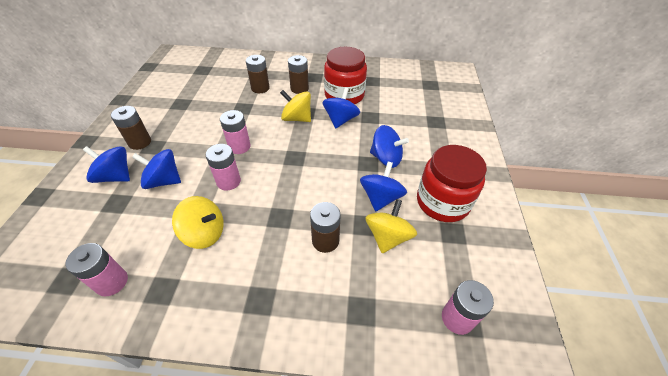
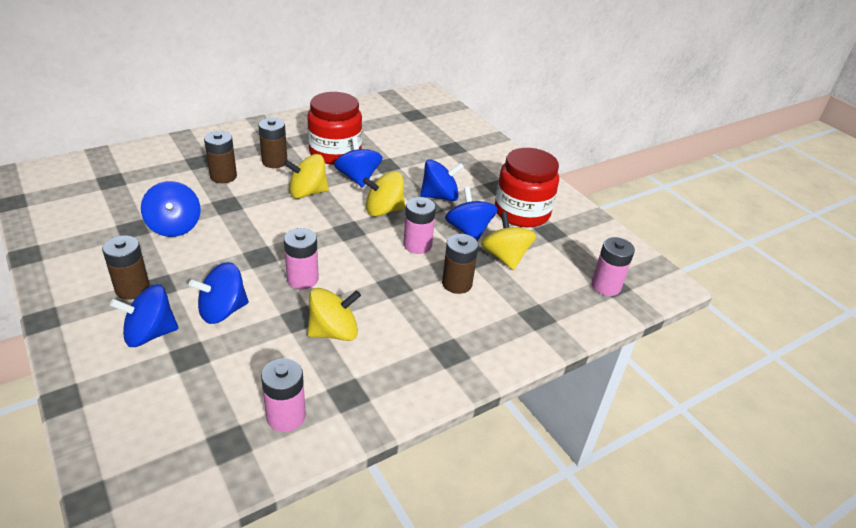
camera: 40 degrees left, 10 degrees down
pink battery [220,110,251,154] -> pink battery moved to [404,197,436,254]
none -> blue spinning top [141,181,201,237]
none -> yellow spinning top [363,171,405,217]

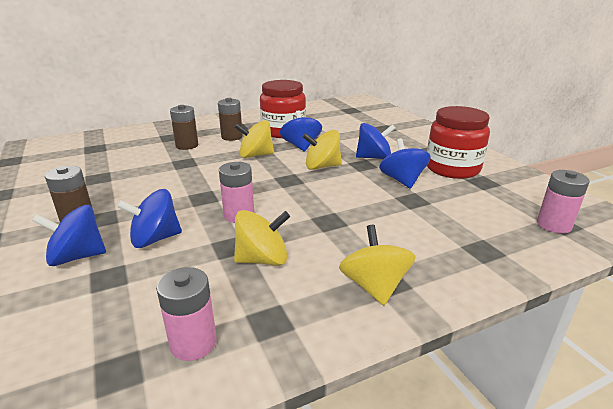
camera: 10 degrees right, 10 degrees down
blue spinning top [141,181,201,237] -> none
pink battery [404,197,436,254] -> none
brown battery [442,234,479,294] -> none
yellow spinning top [481,212,536,270] -> yellow spinning top moved to [339,225,415,305]

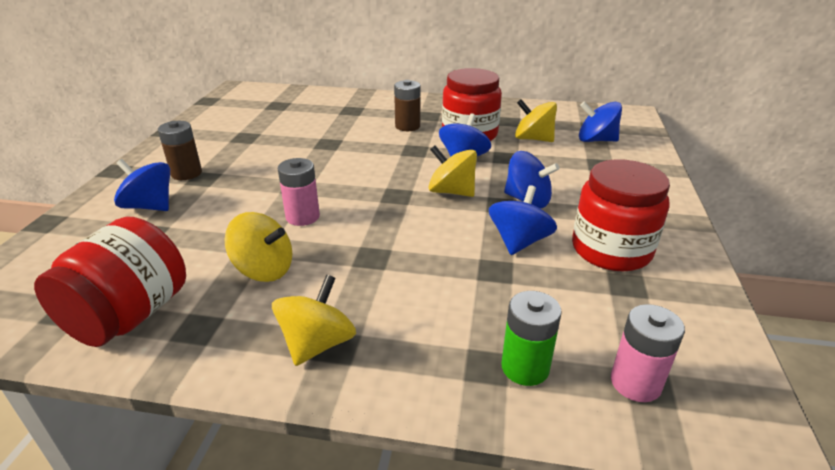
camera: 35 degrees right, 5 degrees up
blue spinning top [117,189,182,248] -> blue spinning top moved to [579,102,622,142]
pink battery [156,267,217,361] -> red jar [34,217,186,347]
brown battery [170,105,198,150] -> none
yellow spinning top [235,120,274,158] -> yellow spinning top moved to [515,99,557,142]
none -> green battery [501,291,562,386]

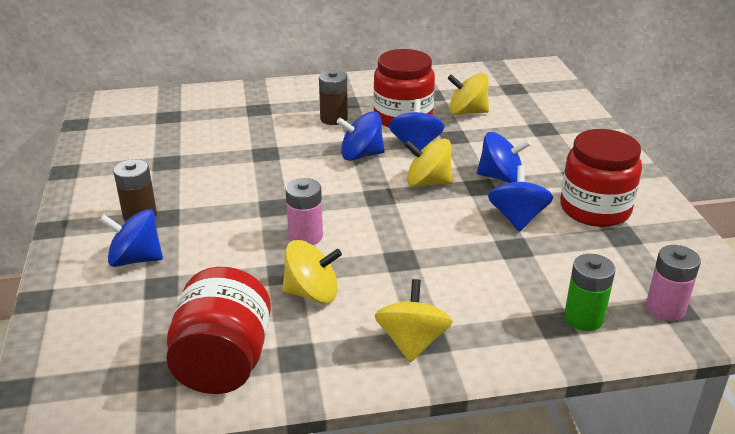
camera: 20 degrees left, 0 degrees up
blue spinning top [579,102,622,142] -> blue spinning top moved to [337,112,385,161]

